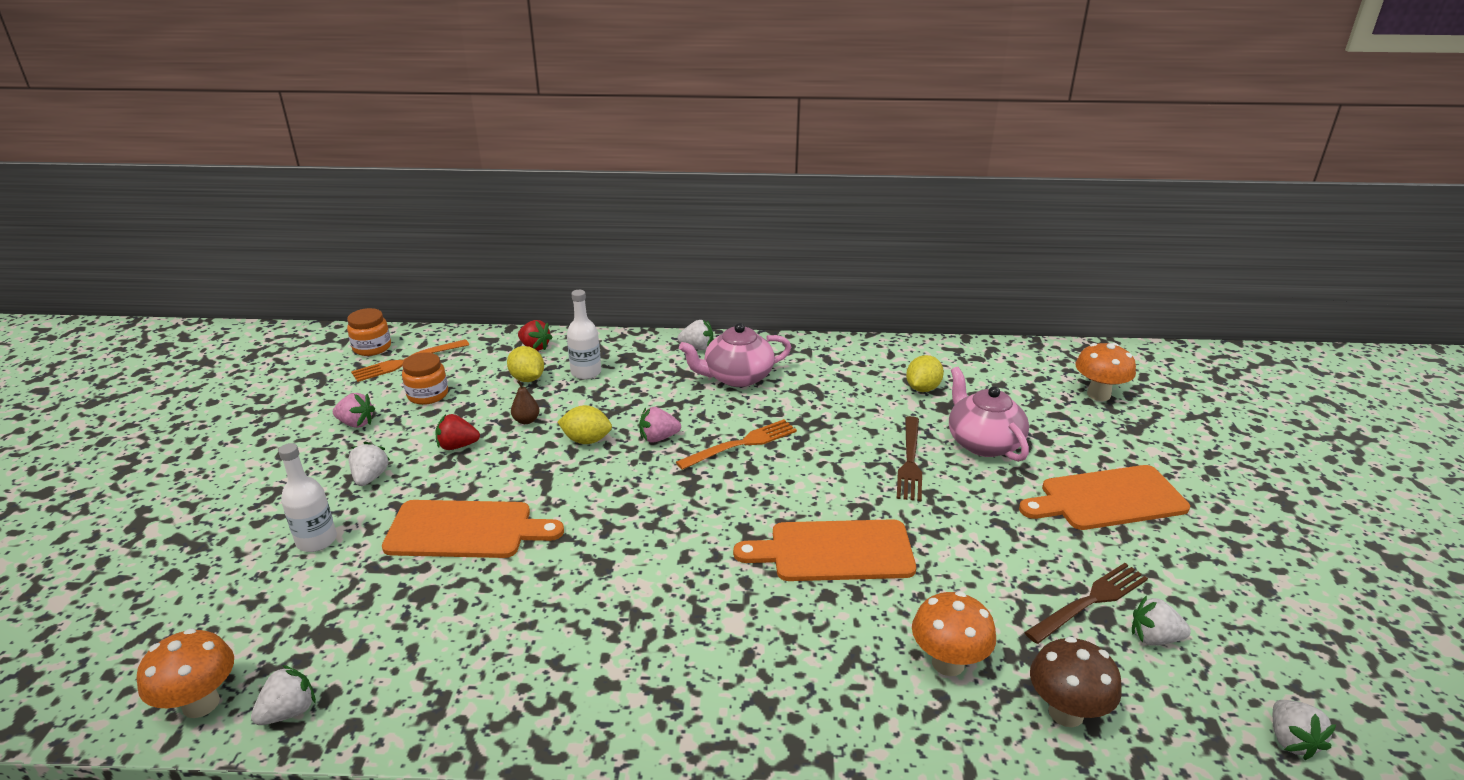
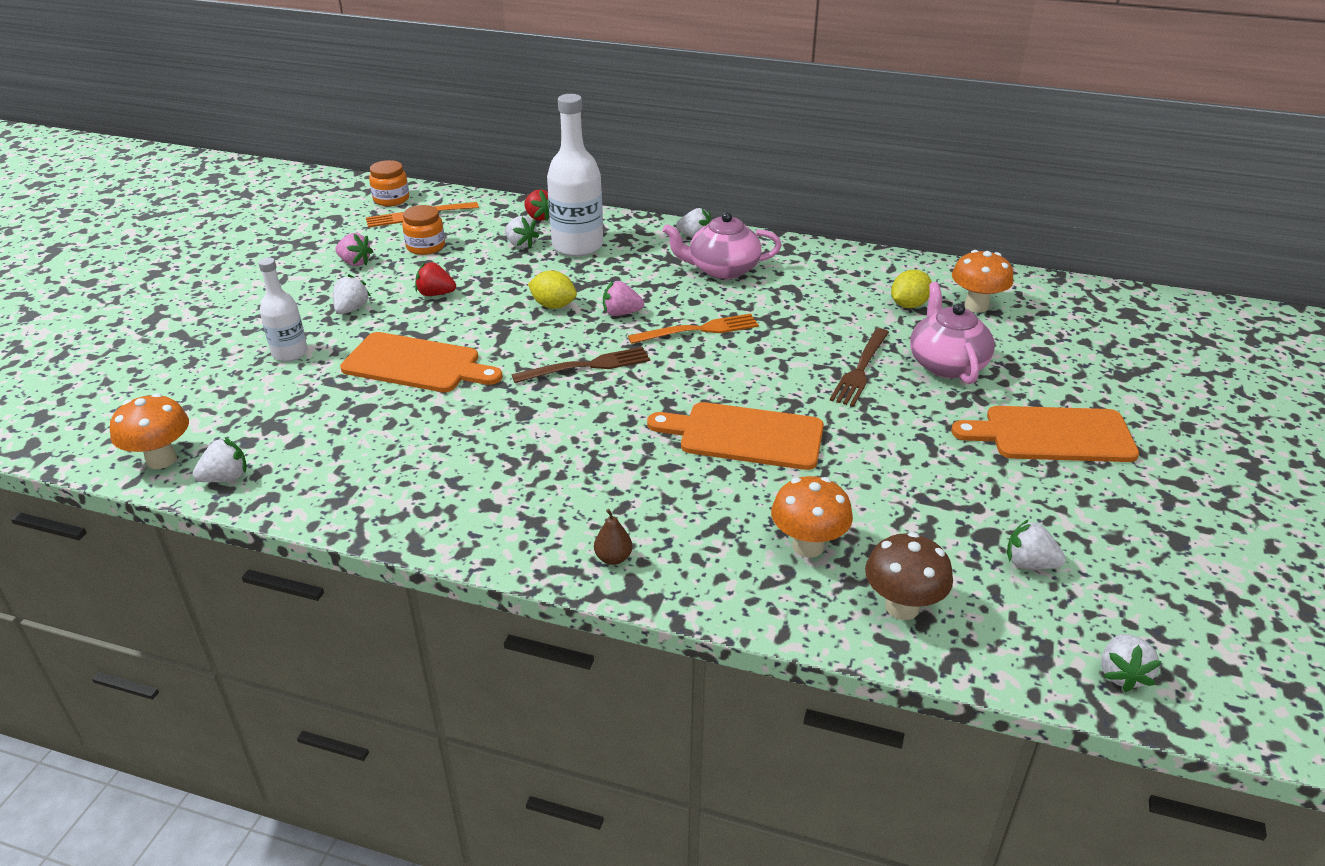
camera: 15 degrees right, 5 degrees up
yellow lemon [507,346,544,382] -> white strawberry [505,216,539,248]
brown pear [511,380,540,424] -> brown pear moved to [594,509,632,565]
white bottle [567,290,601,379] -> white bottle [547,94,603,257], size x1.70
brown fork [1024,563,1148,644] -> brown fork moved to [512,347,650,383]
orange mushroom [1075,343,1136,401] -> orange mushroom moved to [952,250,1013,313]

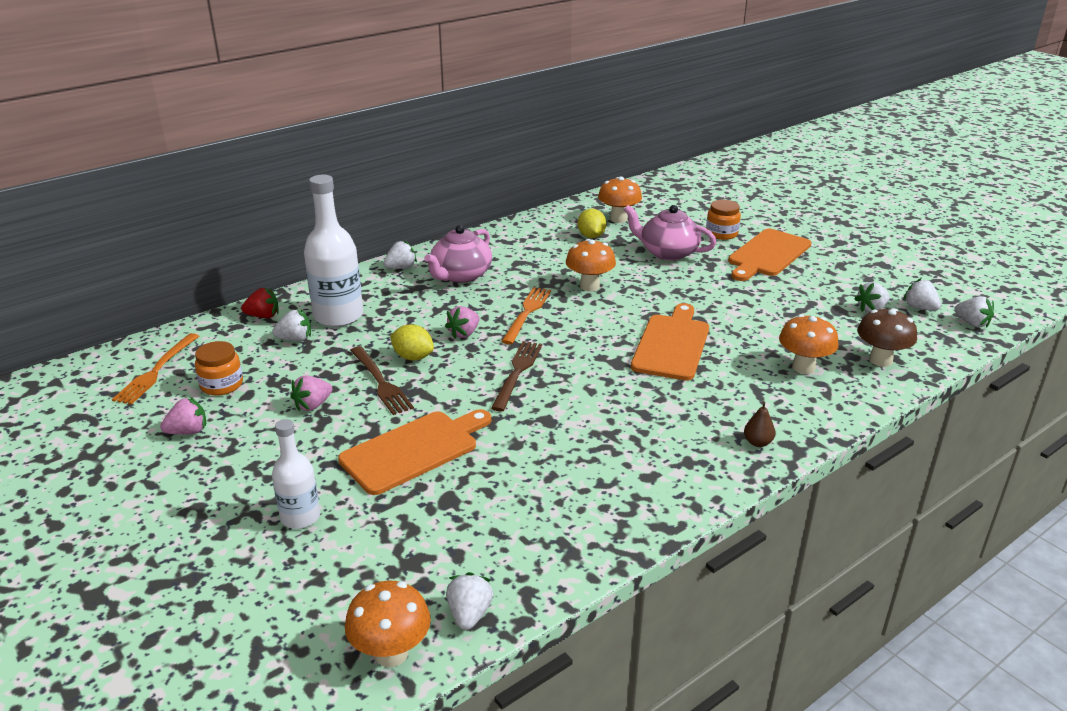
camera: 55 degrees left, 5 degrees down
white strawberry [333,274,371,314] -> white strawberry moved to [903,278,941,311]
orange jar [369,160,409,206] -> orange jar moved to [706,200,741,240]
red strawberry [415,262,456,296] -> pink strawberry [290,375,332,411]
yellow lemon [528,270,577,309] -> yellow lemon turned 60 degrees clockwise [390,324,434,361]
orange cutting board [647,402,824,470] -> orange cutting board turned 150 degrees clockwise [631,303,709,381]
brown fork [830,328,889,407] -> brown fork moved to [350,346,414,415]
none -> orange mushroom [566,239,616,291]

